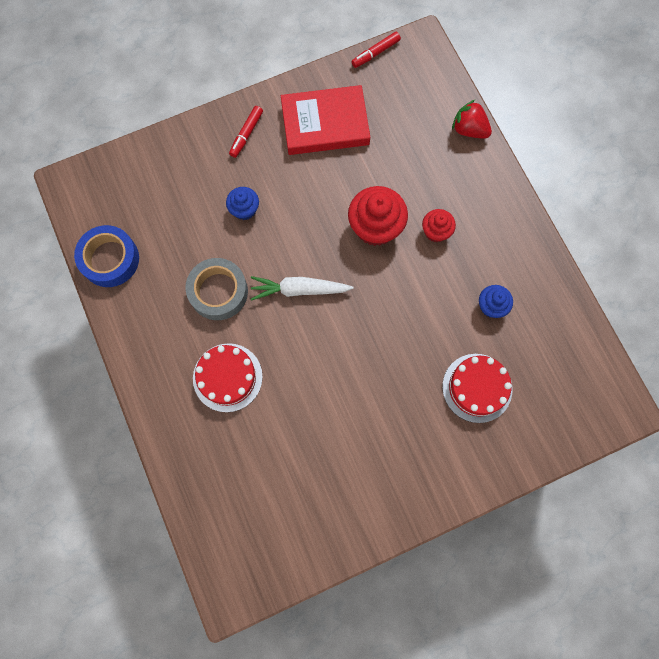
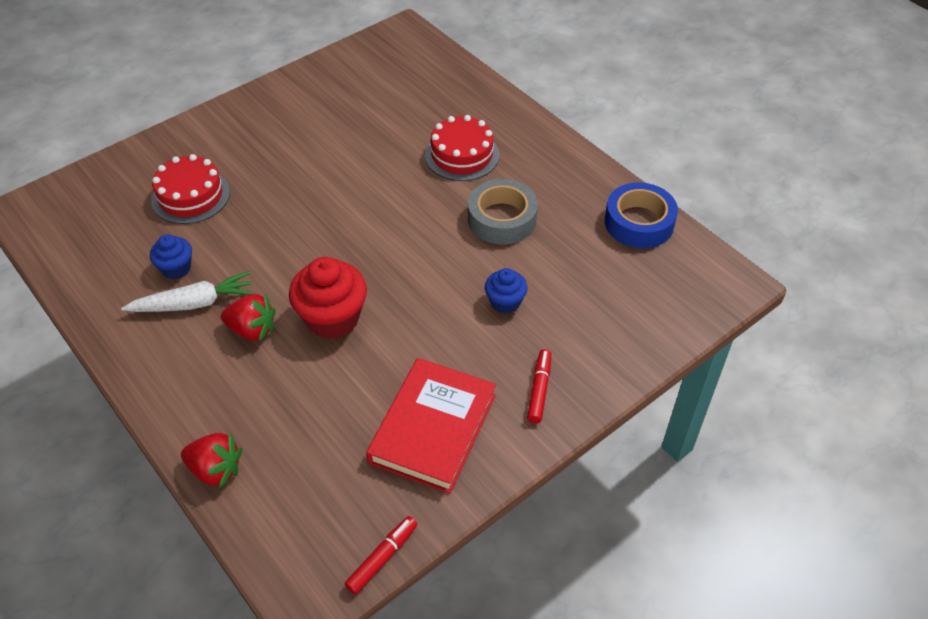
camera: 165 degrees right, 25 degrees down
white carrot [251,276,353,301] -> white carrot moved to [121,271,255,312]
red book [281,85,370,155] -> red book turned 45 degrees counterclockwise [366,358,496,494]
red cupcake [422,209,456,242] -> red strawberry [221,293,276,342]

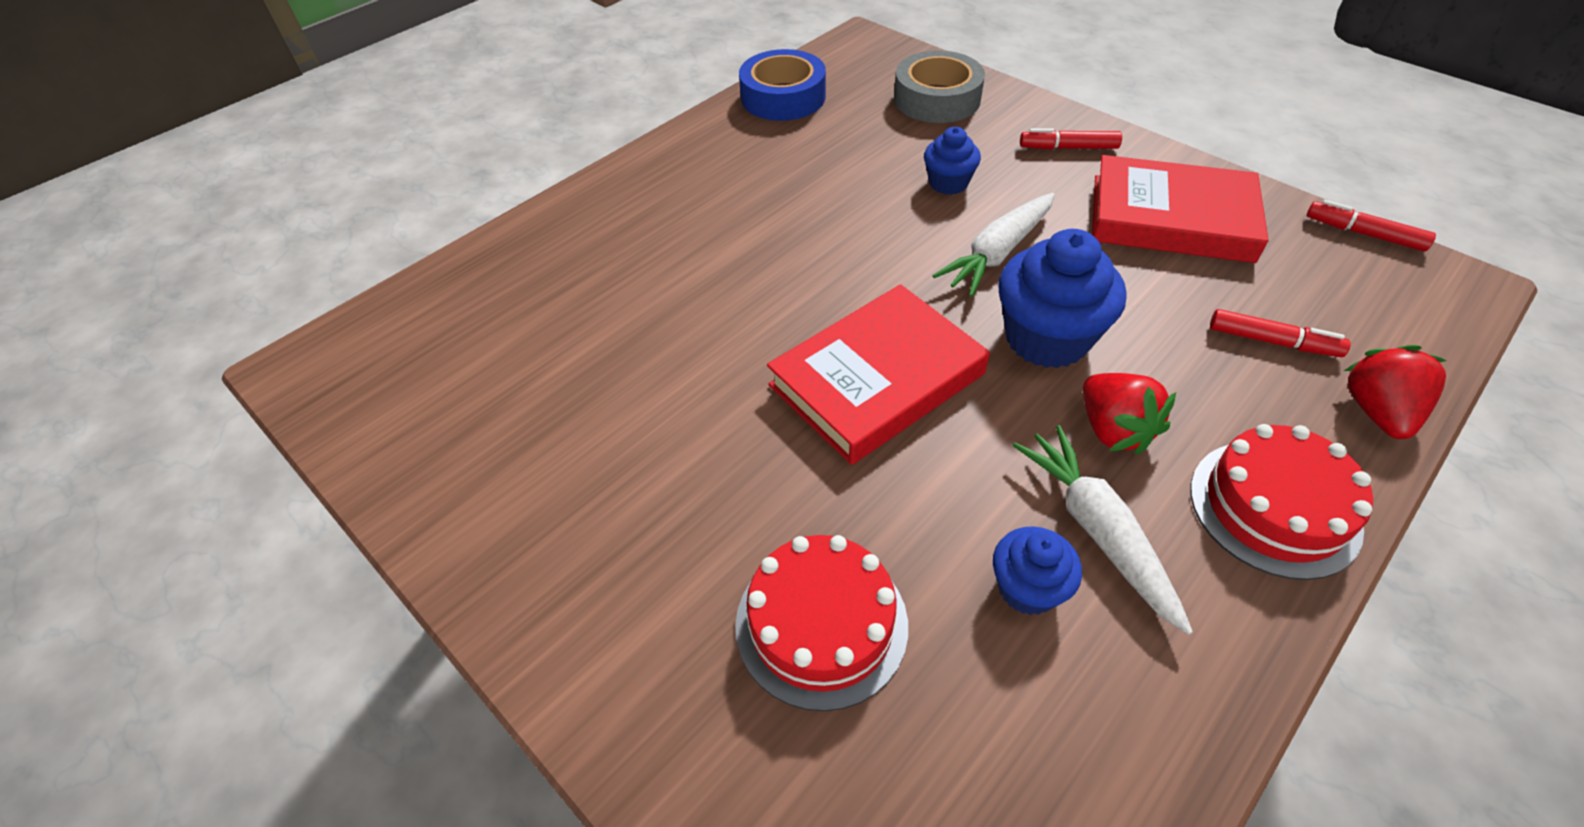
camera: 95 degrees left, 0 degrees up
red strawberry [221,293,276,342] -> red strawberry turned 150 degrees clockwise [1083,373,1176,455]
red cupcake [289,257,367,339] -> blue cupcake [998,229,1126,368]
red cake [425,115,499,181] -> red cake moved to [1191,424,1373,580]
grey tape [468,179,538,245] -> grey tape moved to [894,50,985,123]
none -> red book [767,284,990,465]
none -> white carrot [932,193,1055,297]
none -> red marker [1210,309,1351,357]

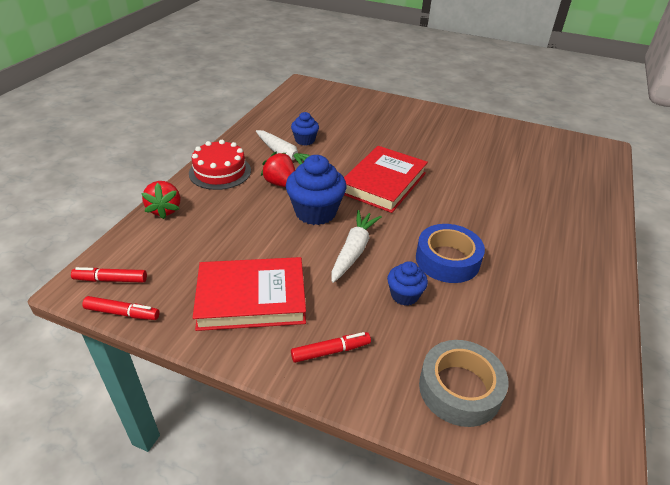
camera: 155 degrees right, 10 degrees down
red cake [735,535,908,711] -> none
blue tape [739,49,826,121] -> blue tape moved to [416,224,485,283]
red marker [1210,309,1351,357] -> red marker moved to [71,267,147,282]

